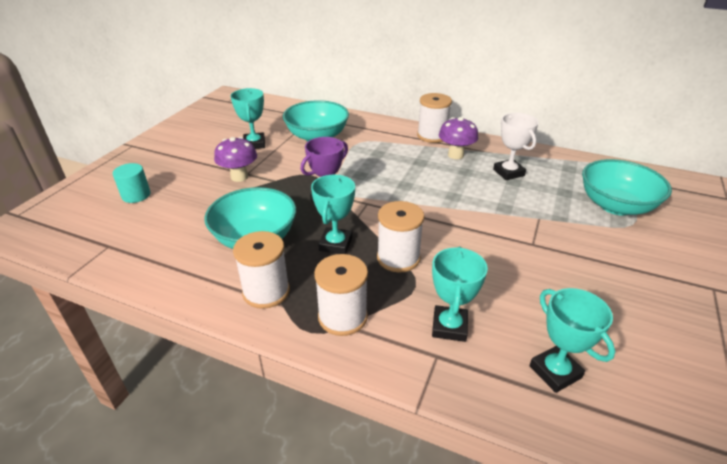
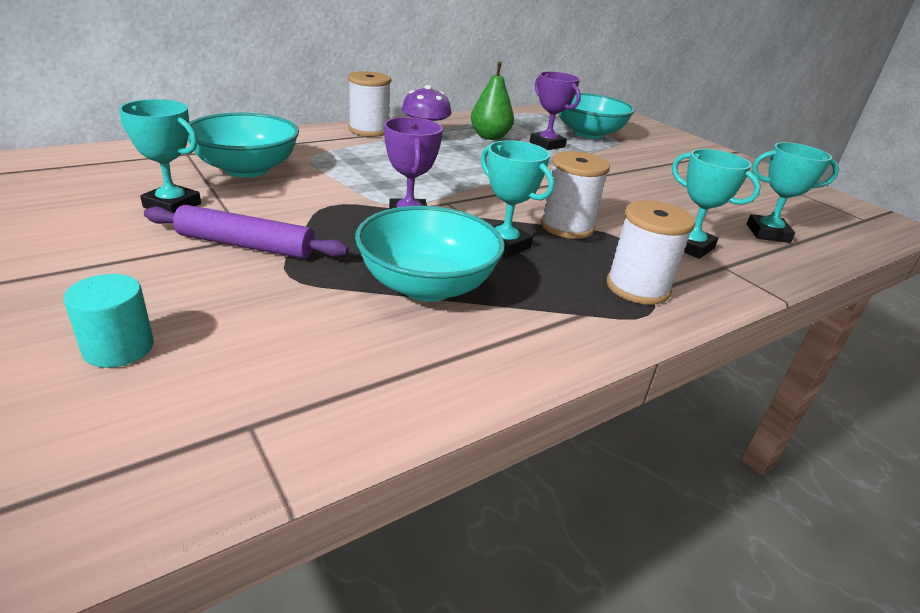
camera: 60 degrees left, 5 degrees down
purple mushroom [214,137,257,182] -> purple rolling pin [144,205,349,259]
white spool [233,231,290,309] -> none
white trophy [493,113,539,180] -> green pear [471,61,514,140]
none -> purple trophy [530,71,581,150]

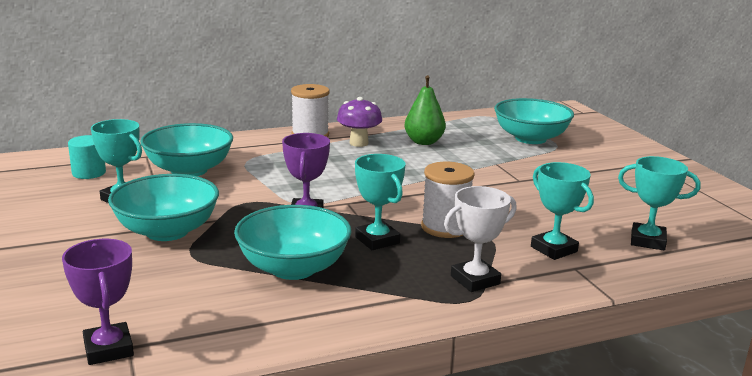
camera: 15 degrees right, 10 degrees down
turquoise cylinder [63,274,154,368] -> turquoise cylinder moved to [68,135,106,179]
purple rolling pin [144,205,349,259] -> turquoise bowl [108,174,219,241]
purple trophy [530,71,581,150] -> purple trophy moved to [62,239,134,365]
white spool [607,200,696,305] -> white trophy [444,186,517,292]

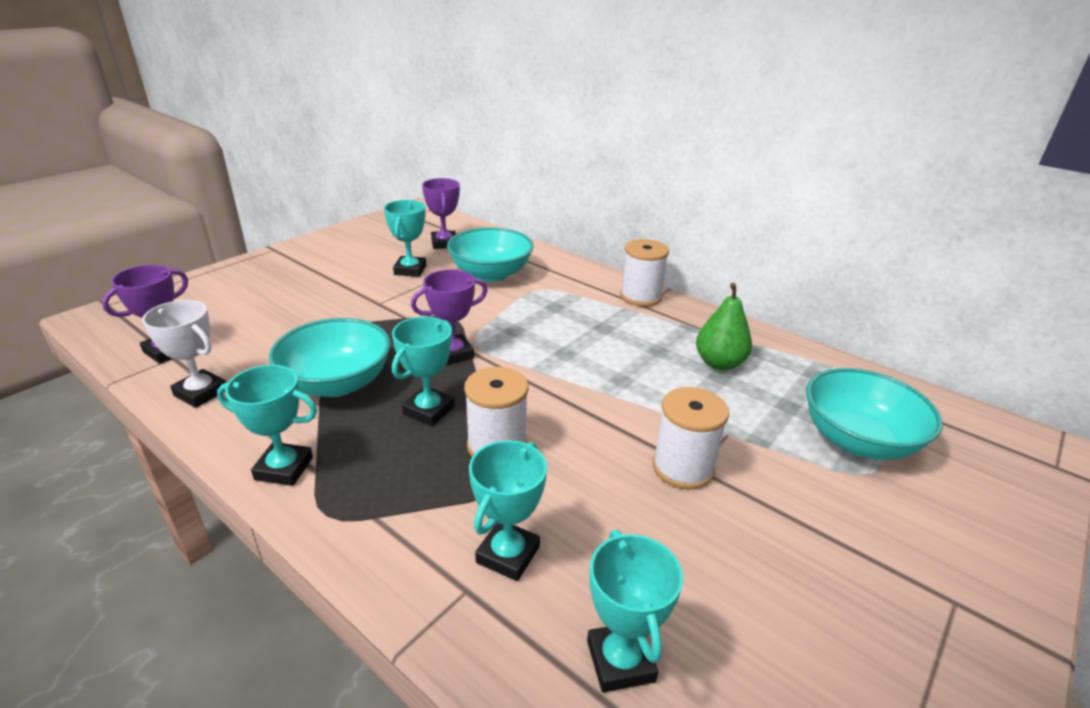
camera: 60 degrees right, 10 degrees up
turquoise cylinder [68,135,106,179] -> purple trophy [422,178,460,249]
turquoise bowl [108,174,219,241] -> none
purple mushroom [337,97,382,147] -> none
white trophy [444,186,517,292] -> white trophy moved to [142,300,226,408]
none -> turquoise trophy [217,365,317,486]
none -> white spool [652,387,729,490]

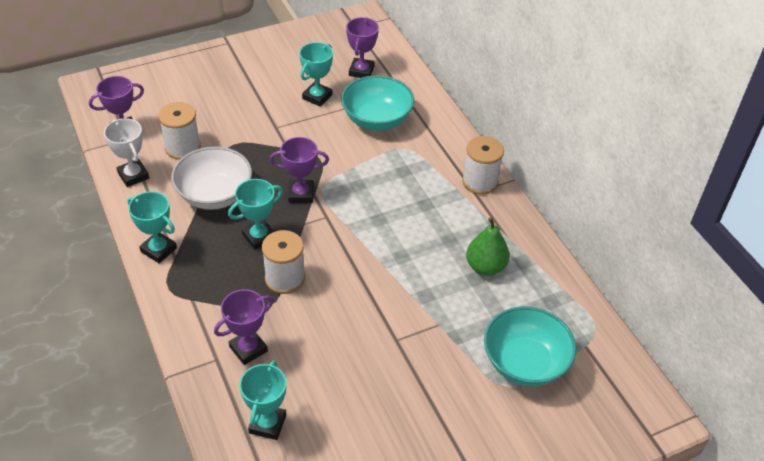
camera: 25 degrees right, 15 degrees up
turquoise bowl [269,318,390,397] -> white bowl [171,147,252,210]
turquoise trophy [469,440,547,581] -> purple trophy [214,289,273,365]
white spool [652,387,729,490] -> white spool moved to [159,102,201,160]

